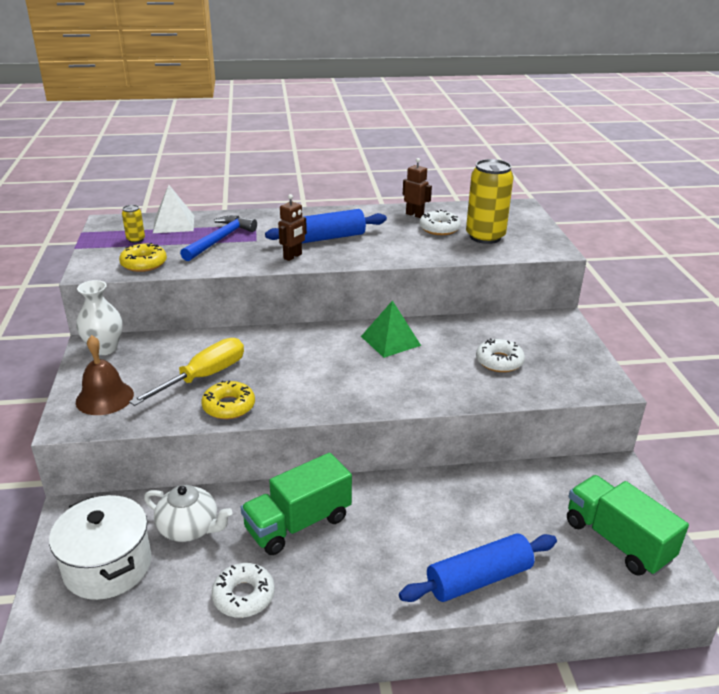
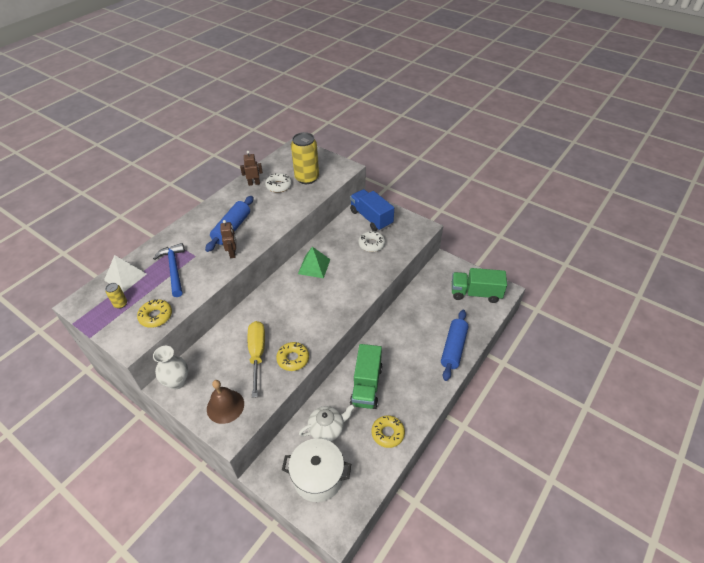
camera: 45 degrees left, 15 degrees up
white donut [212,563,275,618] -> yellow donut [371,415,405,448]
none -> blue truck [350,189,394,231]

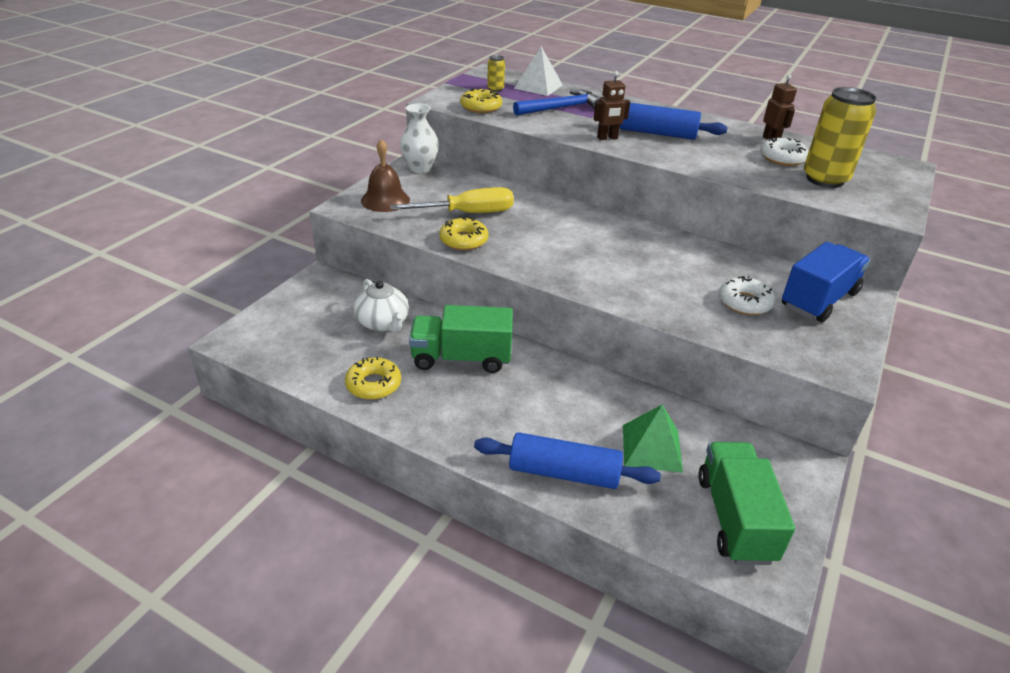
camera: 80 degrees right, 10 degrees down
white pot [282,438,351,502] -> none
green pyramid [298,247,331,278] -> green pyramid moved to [623,404,683,473]

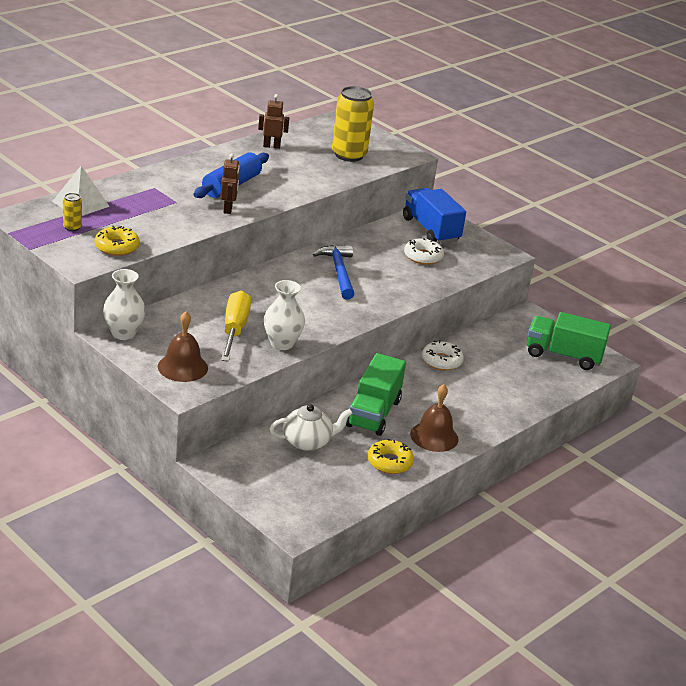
camera: 75 degrees left, 5 degrees down
yellow donut [439,217,489,250] -> white vase [264,280,305,350]
blue rolling pin [474,432,661,489] -> none
blue hammer [513,90,600,116] -> blue hammer moved to [313,245,354,300]
green pyramid [623,404,683,473] -> none
white donut [760,137,809,166] -> white donut moved to [422,341,464,370]
none -> brown bell [410,384,459,452]

